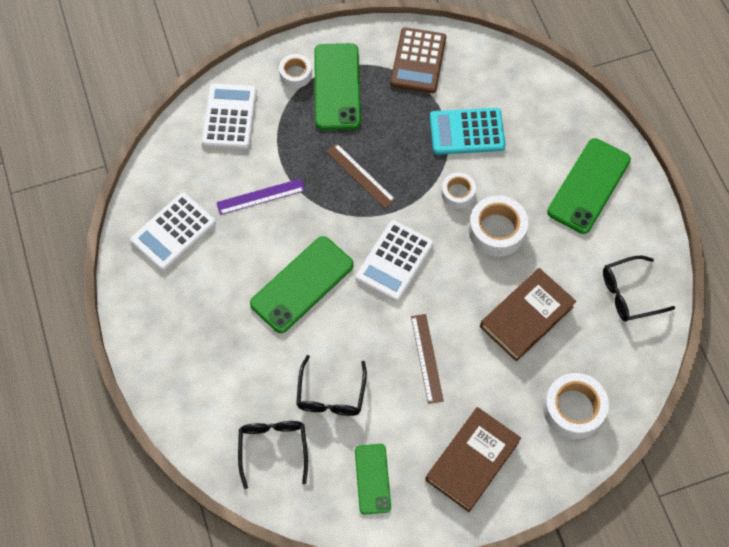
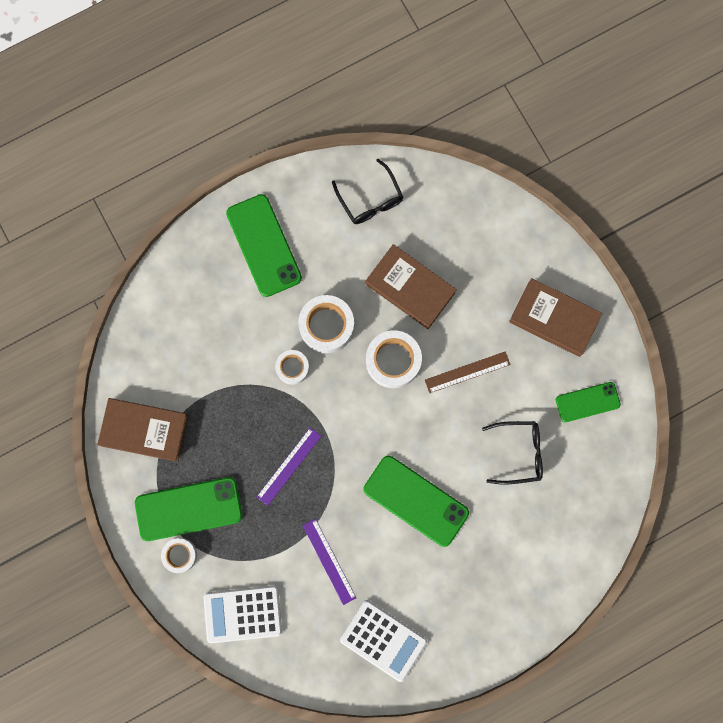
camera: 100 degrees left, 15 degrees up
black glasses [238,421,308,489] -> none
brown ruler [326,143,396,208] -> purple ruler [257,427,321,506]
white calculator [356,220,434,302] -> none
brown calculator [390,27,446,93] -> brown book [97,398,189,462]
turquoise calculator [430,108,505,155] -> none
white tape [543,373,609,439] -> white tape moved to [366,330,422,388]
green phone [547,138,631,234] -> green phone turned 45 degrees clockwise [226,194,302,297]

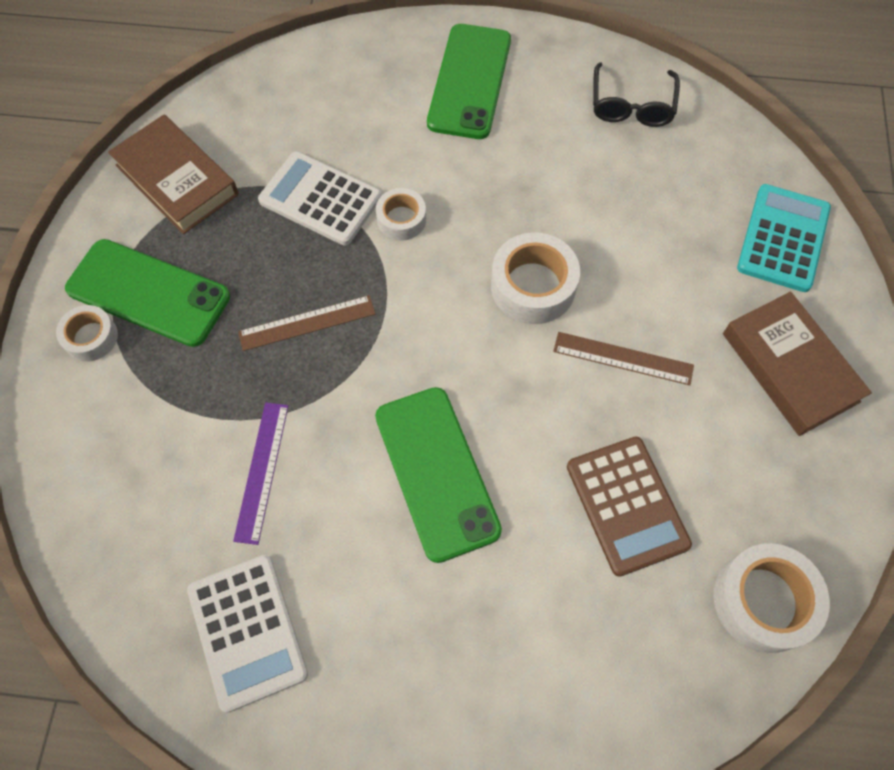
camera: 35 degrees right, 15 degrees down
white calculator [204,586,282,643] -> white calculator moved to [258,151,382,245]
purple ruler [257,427,321,506] -> brown ruler [238,295,376,351]
white tape [298,295,354,353] -> white tape moved to [714,543,830,653]
brown book [366,244,457,329] -> none
black glasses [482,421,543,484] -> brown calculator [567,437,692,577]
green phone [556,382,621,422] -> none
none -> turquoise calculator [737,184,831,292]

